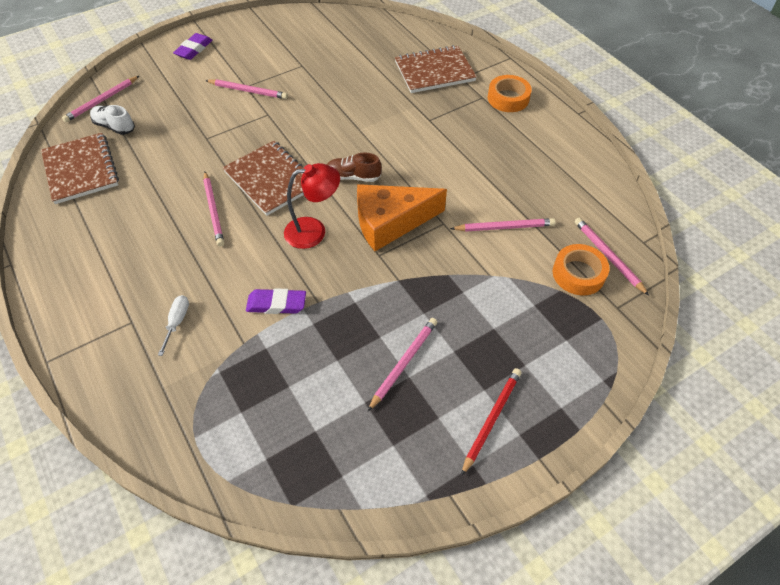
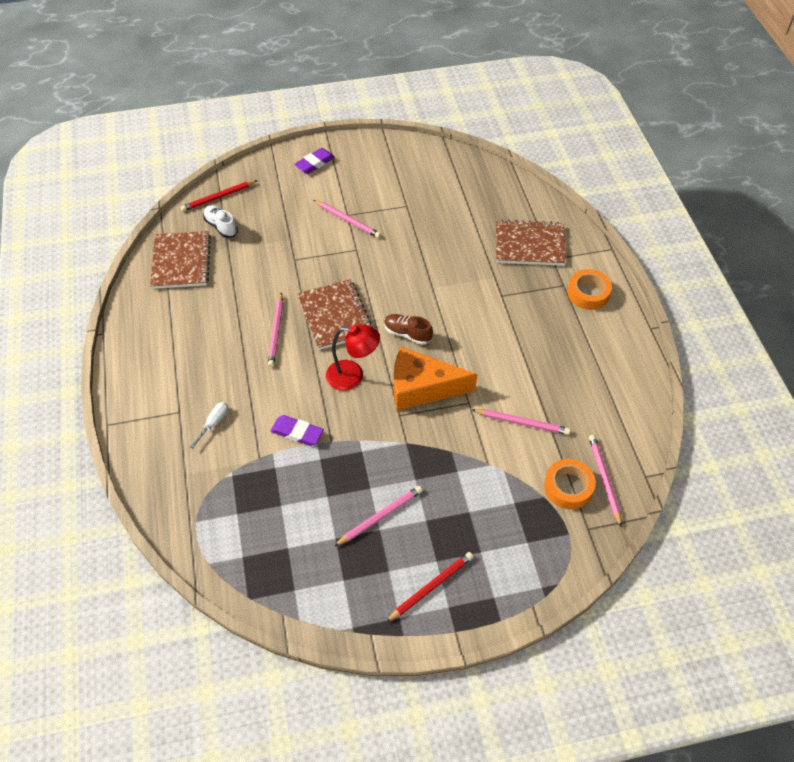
camera: 20 degrees right, 0 degrees up
pink pencil [62,76,139,122] -> red pencil [180,180,258,212]

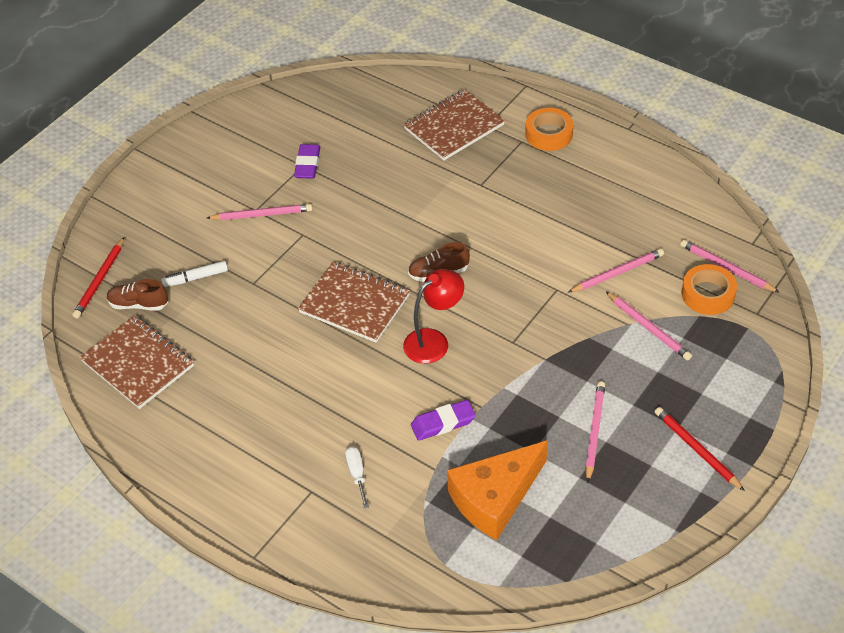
camera: 40 degrees left, 5 degrees down
white shoe [203,205,238,238] -> brown shoe [107,279,168,311]
pink pencil [268,292,283,367] -> pink pencil moved to [606,292,692,360]
purple eraser [294,148,335,174] -> purple eraser moved to [294,144,320,179]
red pencil [386,552,473,622] -> red pencil turned 45 degrees counterclockwise [655,407,745,491]
orange cheese [394,347,477,411] -> orange cheese moved to [447,440,548,540]
none -> white marker [161,261,228,287]

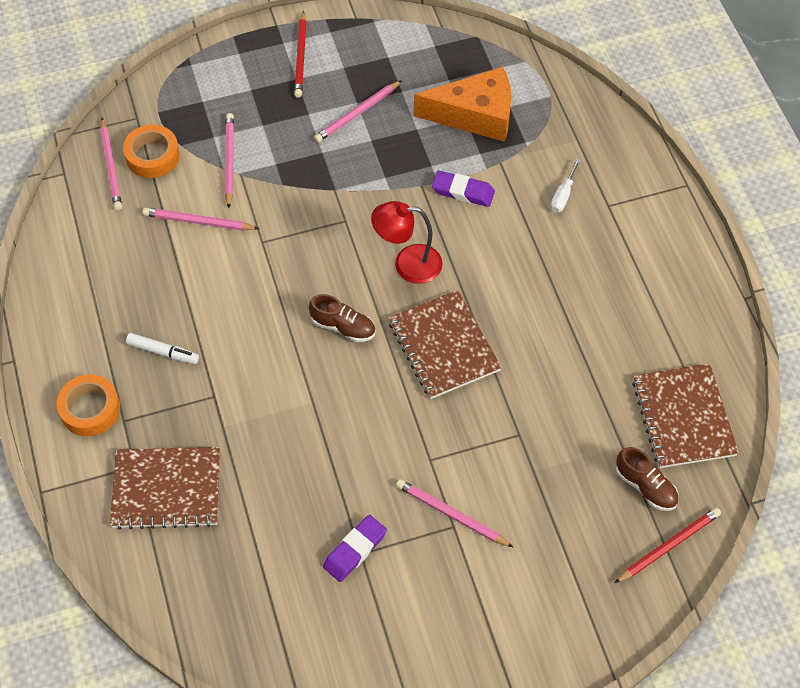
camera: 145 degrees left, 10 degrees up
white marker [161,261,228,287] -> white marker moved to [126,333,199,364]

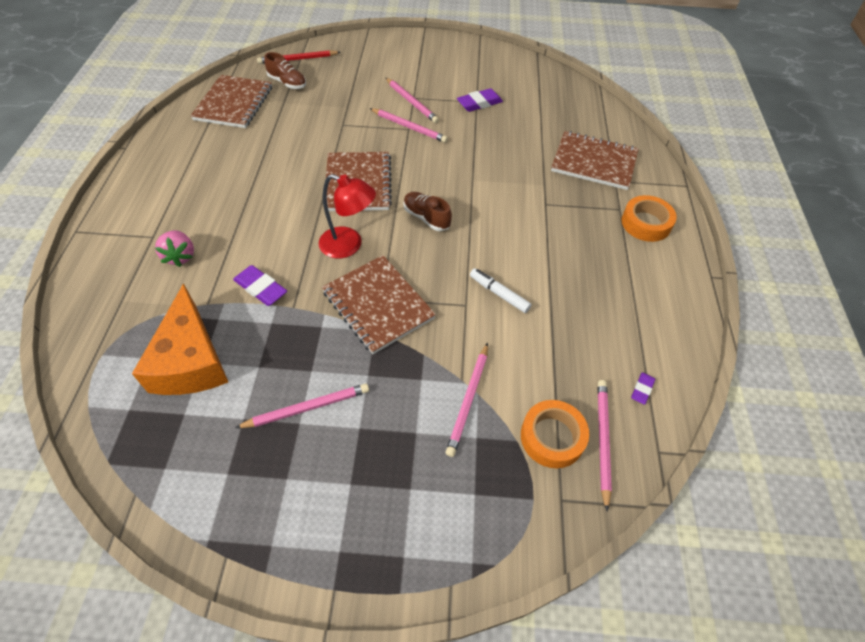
camera: 160 degrees left, 5 degrees down
white marker [126,333,199,364] -> white marker moved to [470,268,531,313]
pink pencil [142,207,259,231] -> pink pencil moved to [369,108,448,143]
red pencil [294,11,306,98] -> none
orange cheese [414,67,511,142] -> orange cheese turned 120 degrees counterclockwise [132,284,228,395]
white screwdriver [550,159,581,213] -> pink strawberry [155,230,194,267]
brown shoe [616,447,678,511] -> brown shoe turned 150 degrees clockwise [264,52,306,89]
none -> brown notebook [322,255,436,354]
none -> purple eraser [631,372,655,405]

